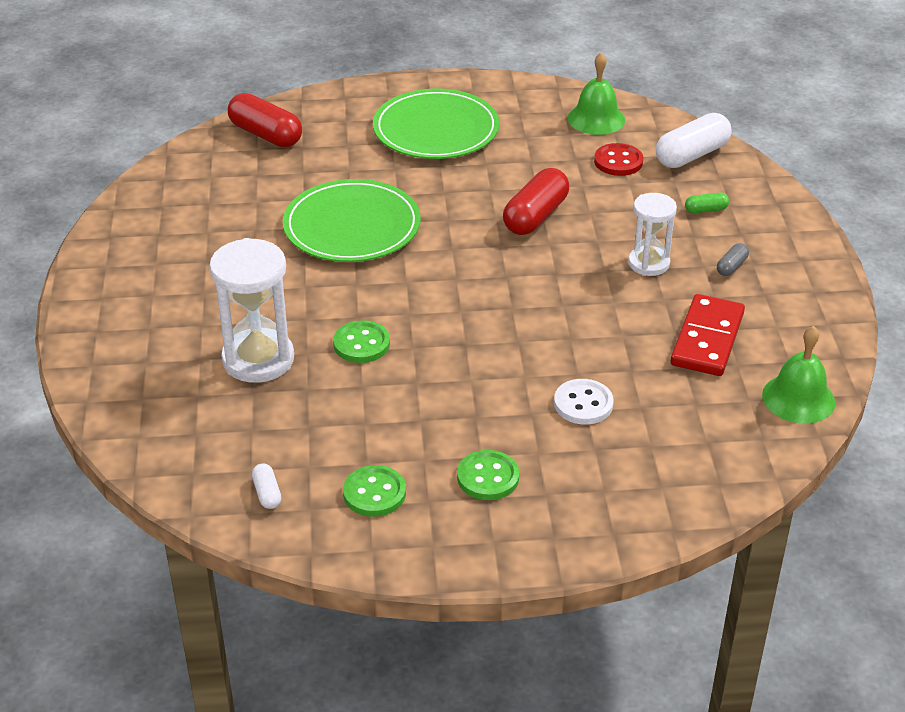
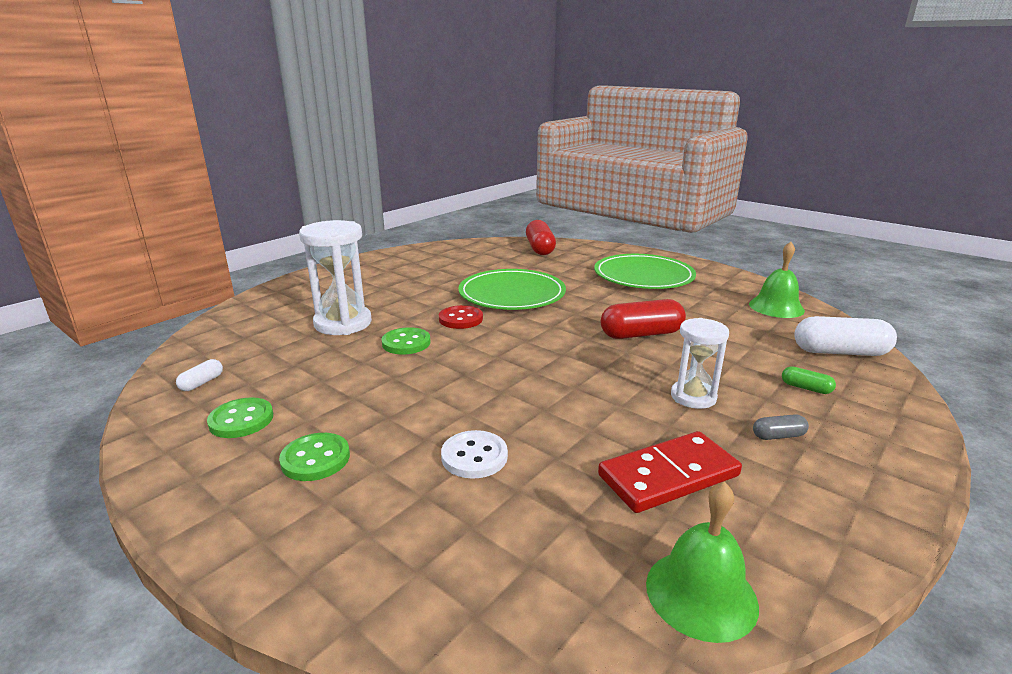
camera: 45 degrees right, 15 degrees down
red button [594,143,643,176] -> red button moved to [439,305,483,329]

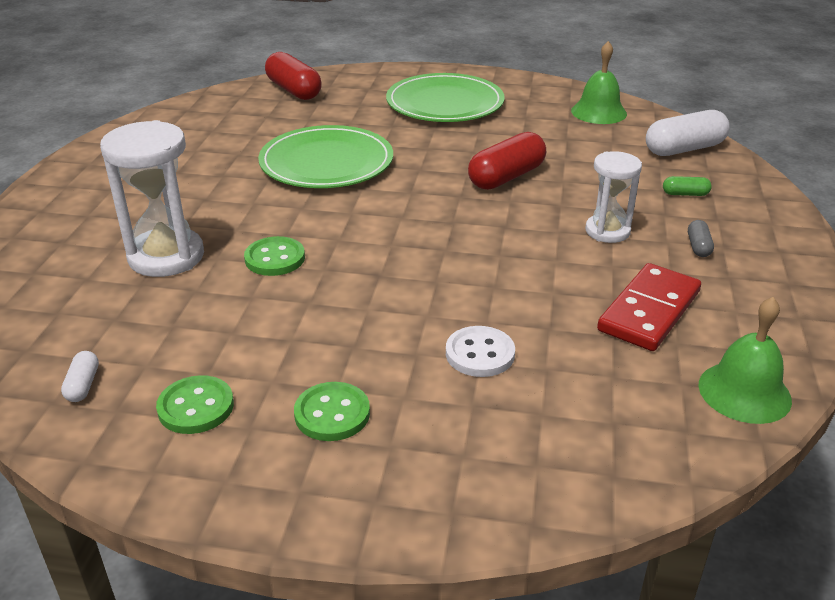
camera: 30 degrees left, 10 degrees up
red button [439,305,483,329] -> none
grey capsule [753,414,809,440] -> grey capsule turned 45 degrees counterclockwise [688,220,714,257]

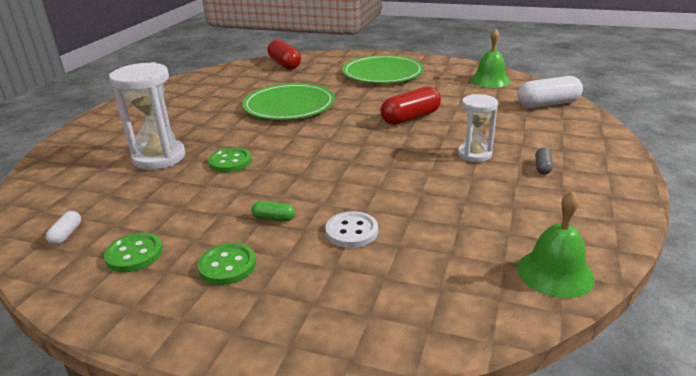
camera: 10 degrees right, 5 degrees down
red domino [597,263,701,351] -> none
green capsule [663,176,712,196] -> green capsule moved to [251,201,295,221]

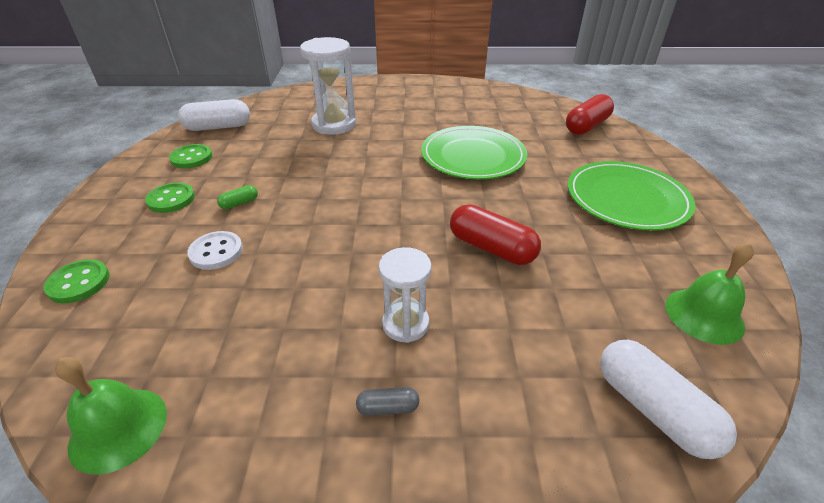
camera: 70 degrees right, 10 degrees up
white capsule [46,211,81,245] -> white capsule [178,99,250,131], size x2.12
green button [208,148,252,173] -> green button moved to [44,259,110,303]
green capsule [251,201,295,221] -> green capsule turned 60 degrees clockwise [217,185,258,209]

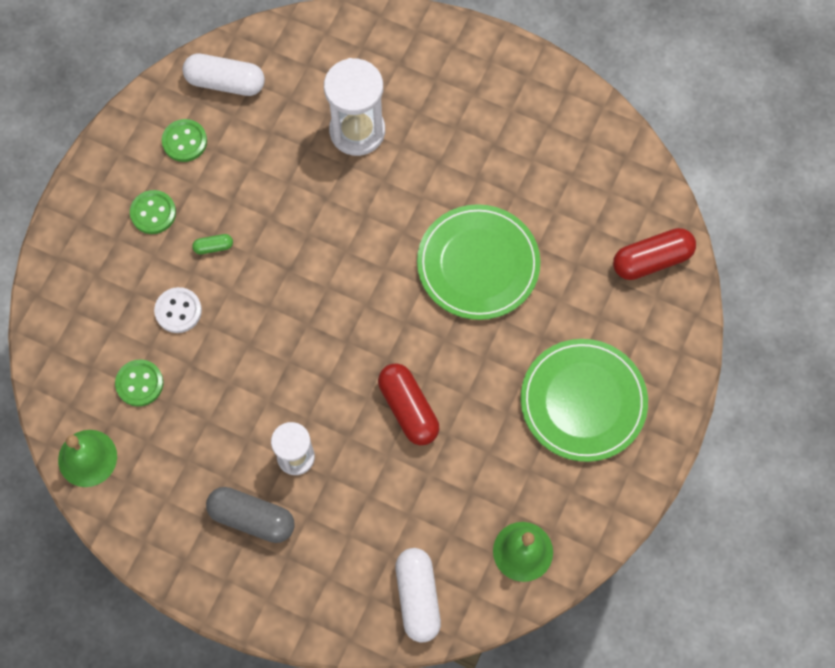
camera: 25 degrees right, 30 degrees up
green button [44,259,110,303] -> green button moved to [115,359,163,407]
grey capsule [356,387,419,416] -> grey capsule [206,487,295,543], size x2.12

